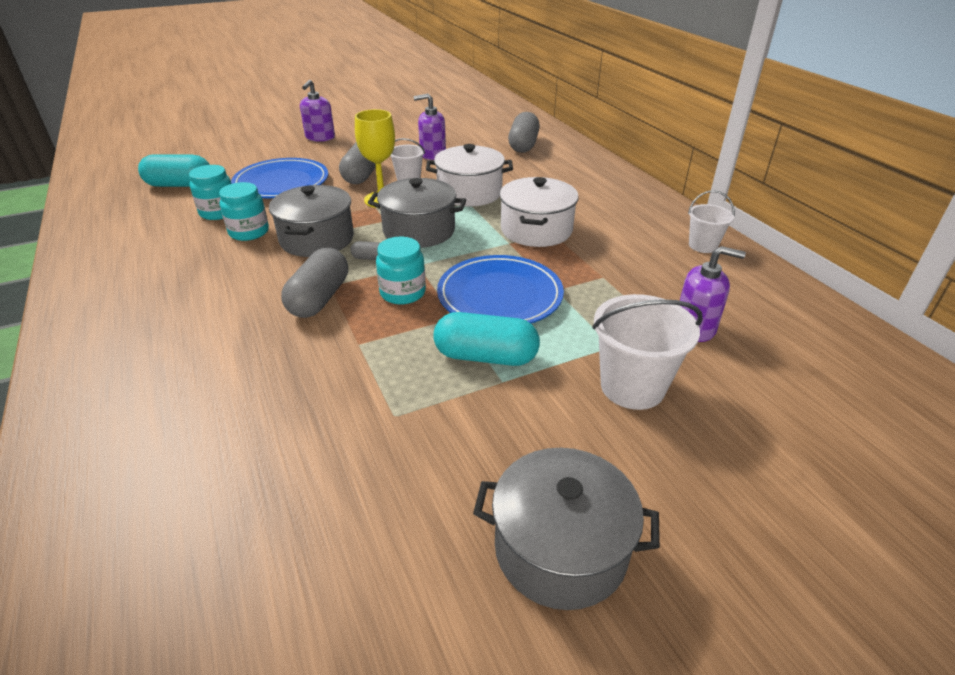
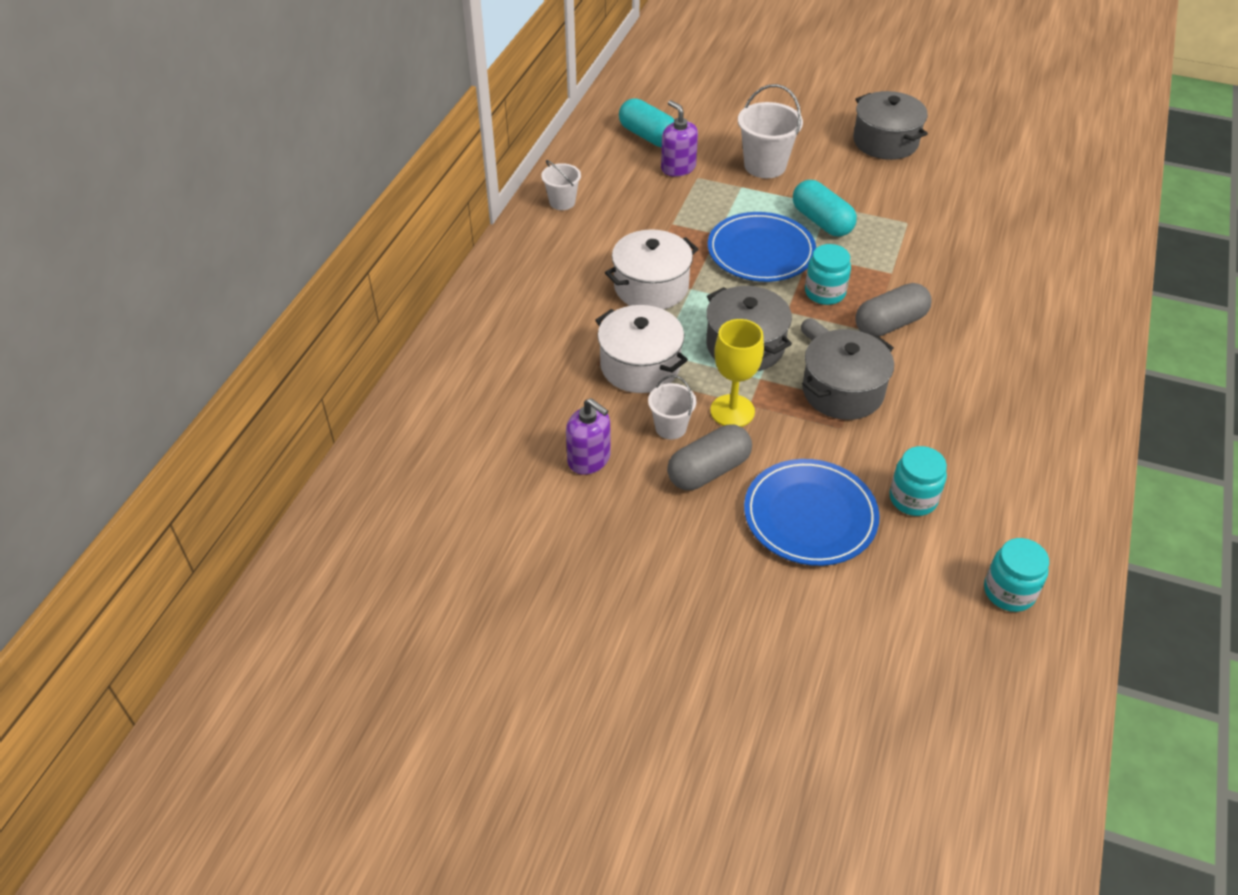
camera: 135 degrees left, 10 degrees up
turquoise capsule [138,154,210,187] -> turquoise capsule moved to [619,98,675,147]
turquoise jar [219,182,269,241] -> turquoise jar moved to [984,538,1049,612]
purple soap dispenser [300,80,335,142] -> none
grey capsule [508,112,540,153] -> none

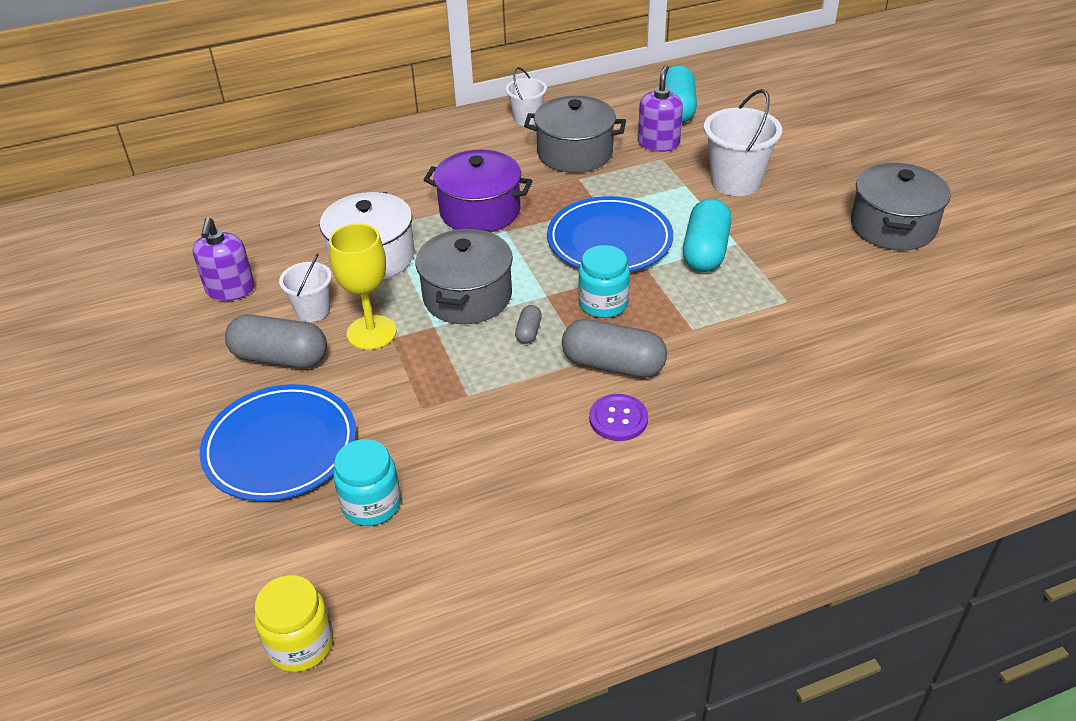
camera: 50 degrees right, 5 degrees down
white pot [605,229,698,309] -> purple pot [424,150,532,232]
grey pot [802,329,894,420] -> grey pot moved to [524,96,626,173]
turquoise jar [984,538,1049,612] -> yellow jar [255,575,333,672]
none -> purple button [589,394,648,441]

